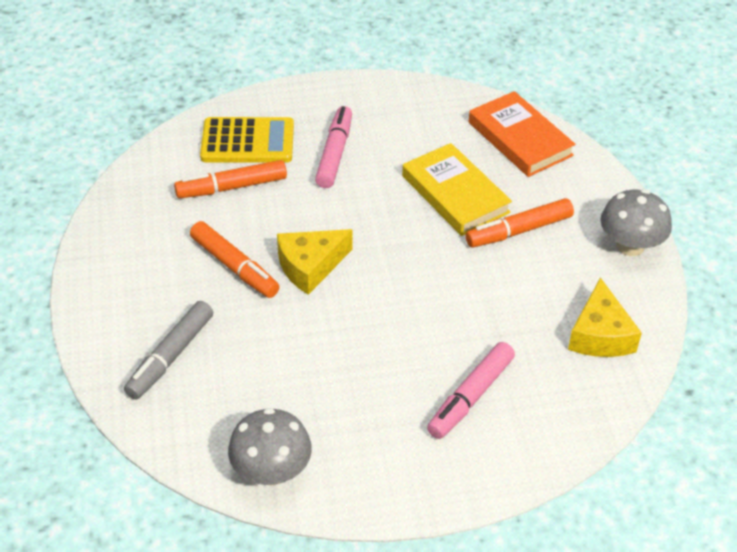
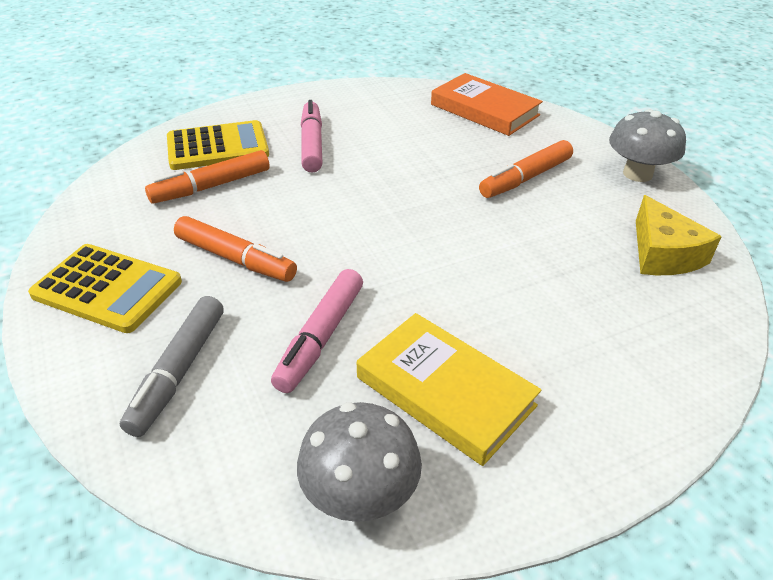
camera: 15 degrees left, 5 degrees down
yellow cheese [277,229,353,295] -> none
yellow book [402,143,512,236] -> yellow book moved to [357,313,542,466]
pink marker [427,342,515,439] -> pink marker moved to [271,269,363,393]
none -> yellow calculator [28,244,182,333]

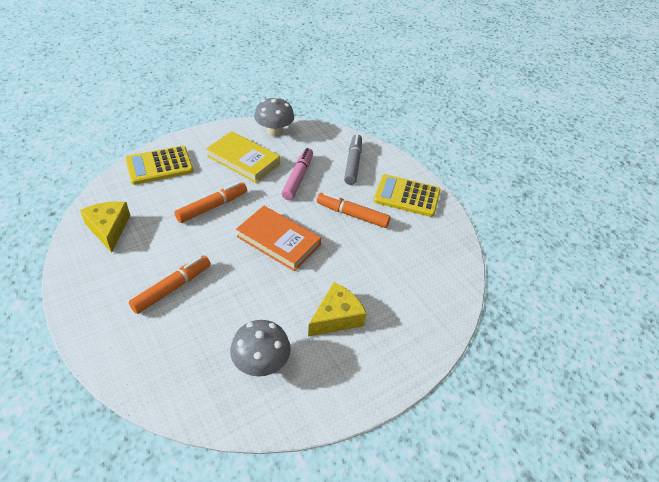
camera: 170 degrees right, 5 degrees up
orange marker [145,150,270,204] -> orange marker moved to [175,182,247,223]
yellow calculator [167,120,269,170] -> yellow calculator moved to [125,146,194,185]
pink marker [301,100,322,173] -> yellow cheese [308,282,367,337]
orange book [431,73,543,136] -> orange book moved to [236,206,321,271]
grey mushroom [609,109,686,182] -> grey mushroom moved to [230,320,291,376]

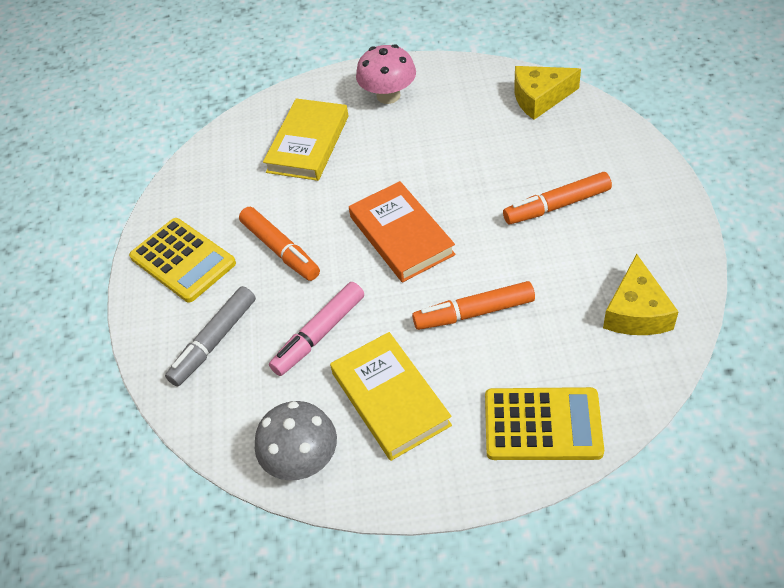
camera: 145 degrees left, 5 degrees up
grey mushroom [230,320,291,376] -> none
yellow cheese [308,282,367,337] -> yellow cheese moved to [514,66,581,120]
none -> yellow book [263,98,348,181]
none -> pink mushroom [356,44,416,104]

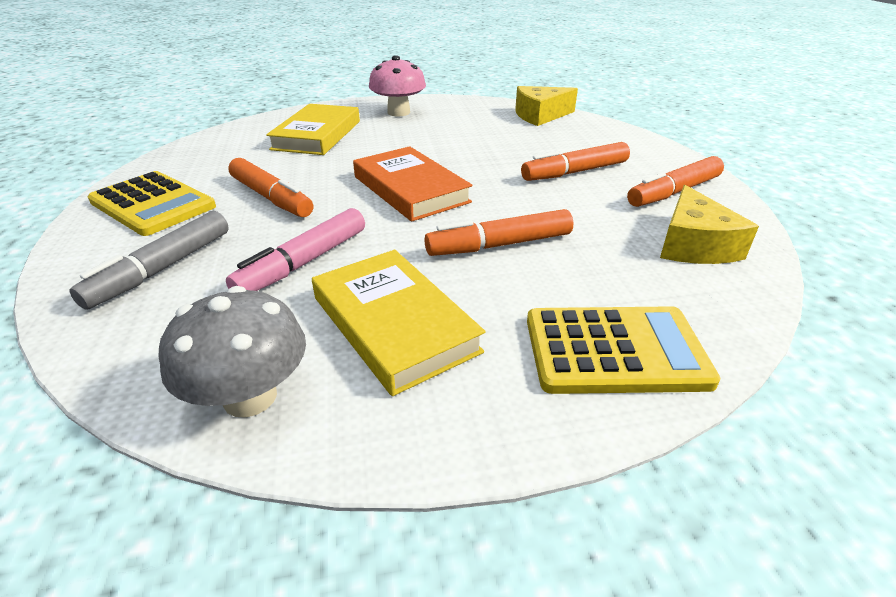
camera: 10 degrees left, 15 degrees down
none -> orange marker [627,156,724,207]

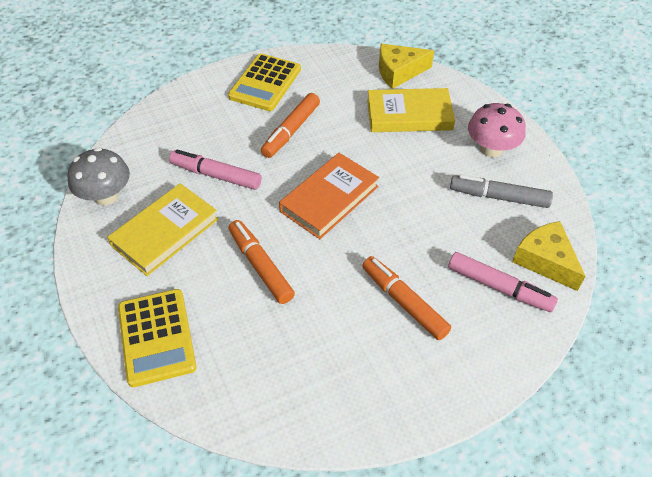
camera: 75 degrees right, 15 degrees up
grey marker [70,211,229,310] -> grey marker moved to [450,175,553,208]
orange marker [627,156,724,207] -> none
yellow cheese [660,185,759,264] -> yellow cheese moved to [379,44,434,89]
none -> pink marker [448,252,558,312]

